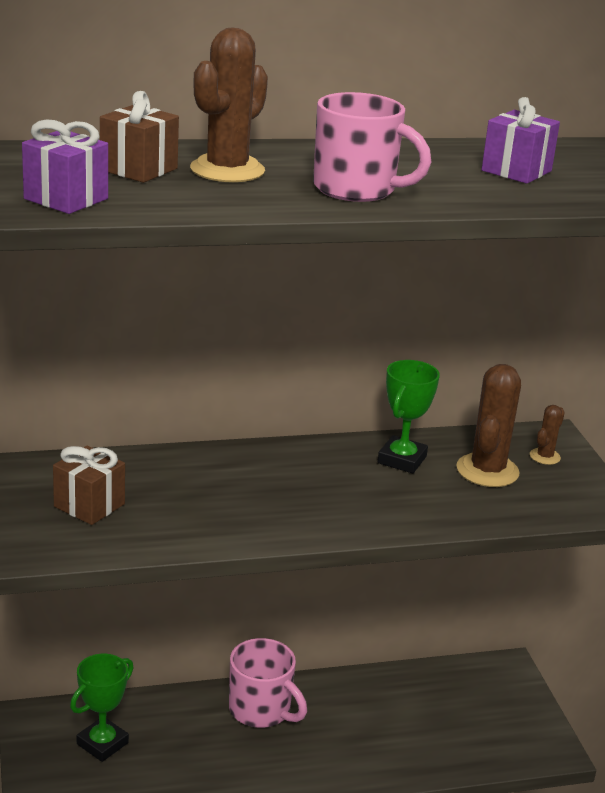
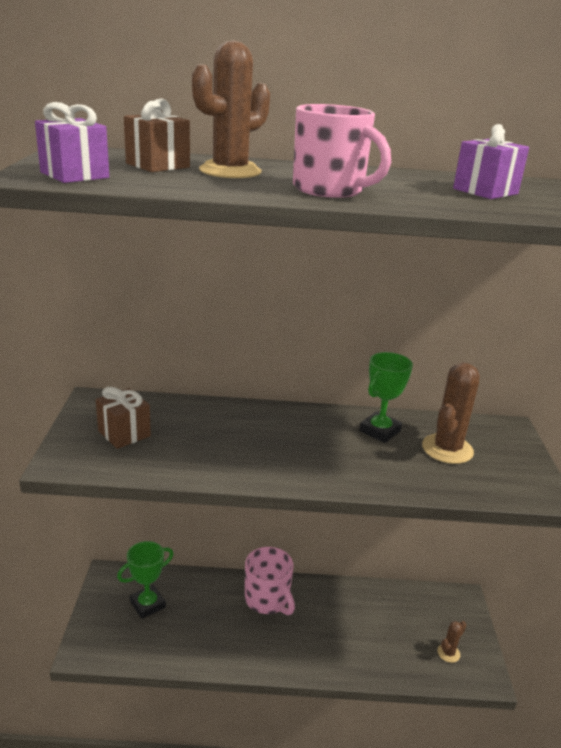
camera: 15 degrees right, 0 degrees up
brown cactus [530,405,565,465] -> brown cactus moved to [437,621,466,663]

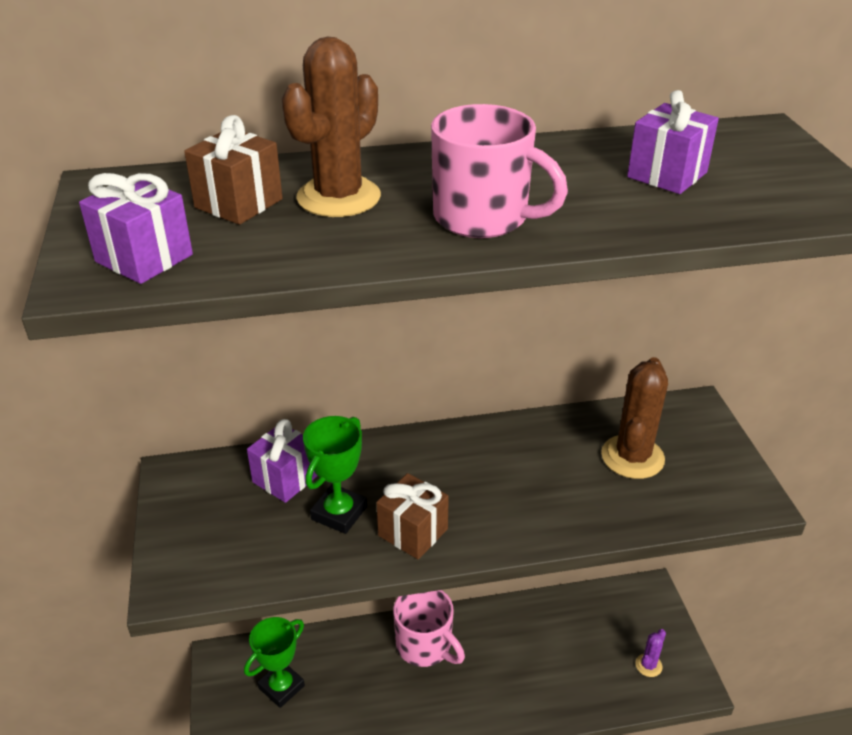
camera: 10 degrees left, 10 degrees up
brown gift [96,387,151,449] -> brown gift moved to [376,473,449,559]
green trophy [359,352,413,443] -> green trophy moved to [303,416,367,534]
brown cactus [437,621,466,663] -> purple cactus [635,629,666,677]
none -> purple gift [247,419,317,503]

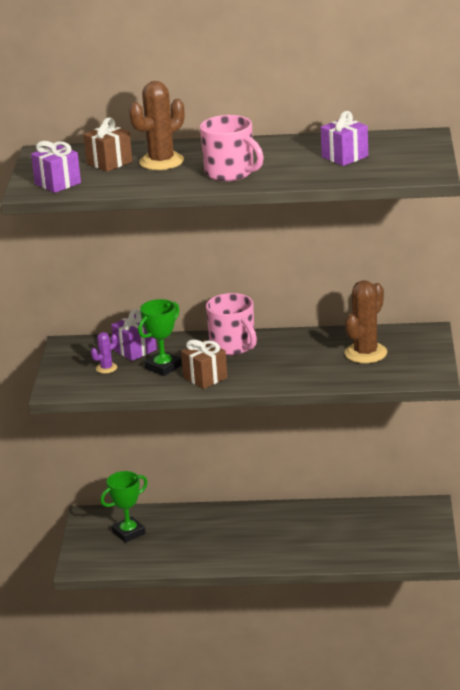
camera: 15 degrees right, 10 degrees down
pink mug [393,590,465,667] -> pink mug moved to [206,293,257,355]
purple cactus [635,629,666,677] -> purple cactus moved to [91,332,117,373]

